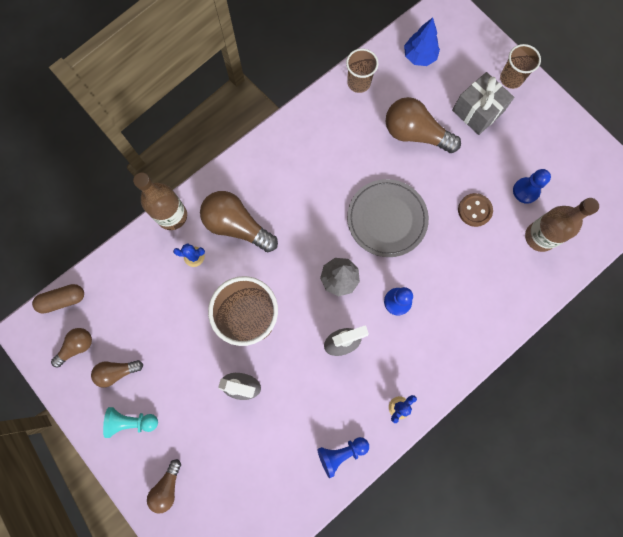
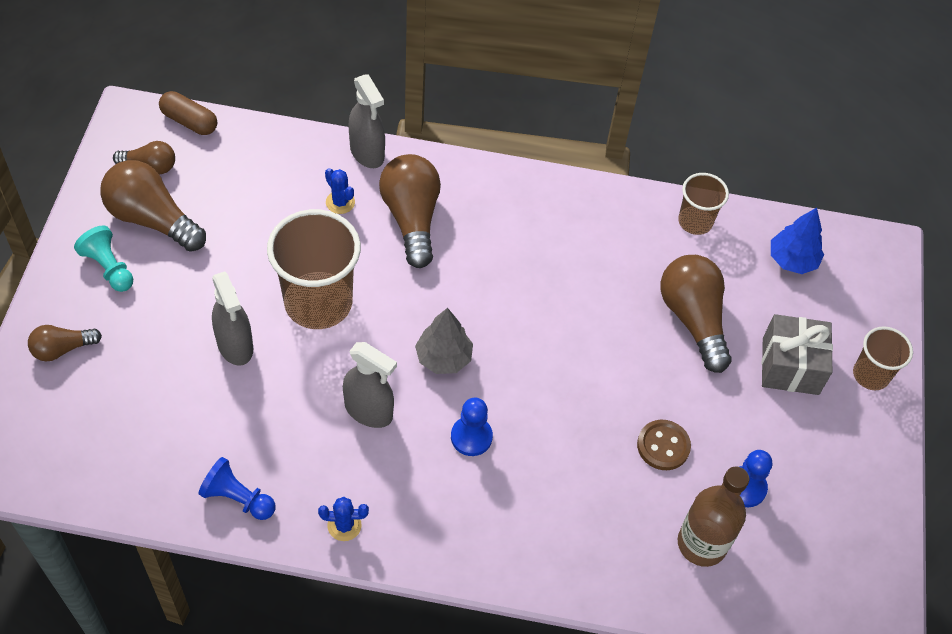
camera: 45 degrees right, 20 degrees down
brown light bulb [91,360,143,388] -> brown light bulb [100,160,206,252], size x1.81
brown bottle [133,172,187,230] -> grey spray bottle [348,74,385,168]
grey plate [347,179,429,257] -> none

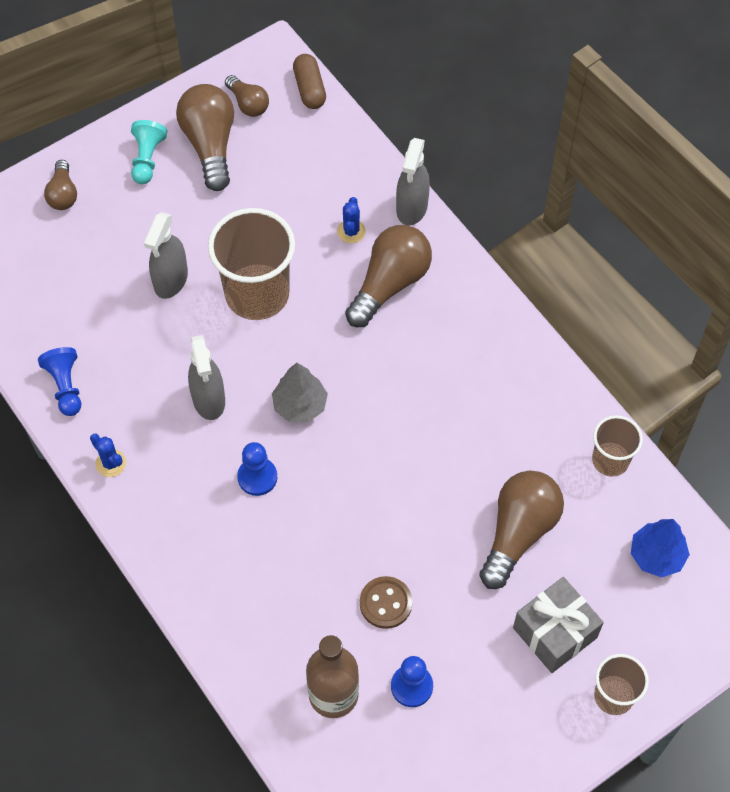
camera: 50 degrees right, 5 degrees up
brown light bulb [28,325,102,361] -> brown light bulb turned 120 degrees counterclockwise [44,160,77,210]

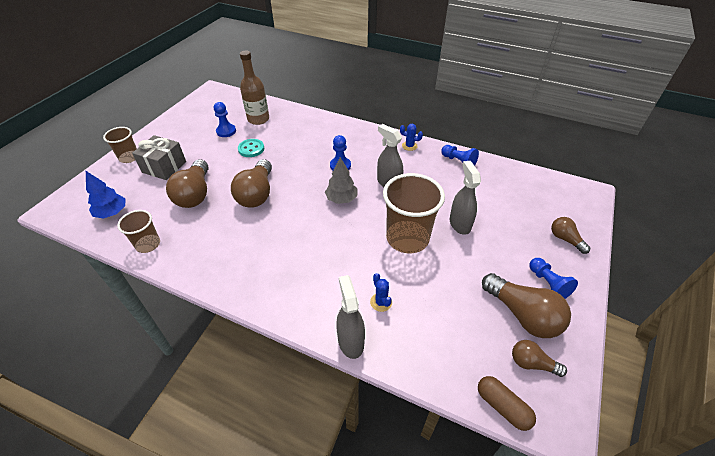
camera: 150 degrees right, 15 degrees down
turquoise pawn [131,120,167,184] -> blue pawn [529,258,578,299]
brown light bulb [345,225,432,327] -> brown light bulb moved to [231,159,272,208]
brown button [360,576,412,629] -> turquoise button [238,139,264,157]

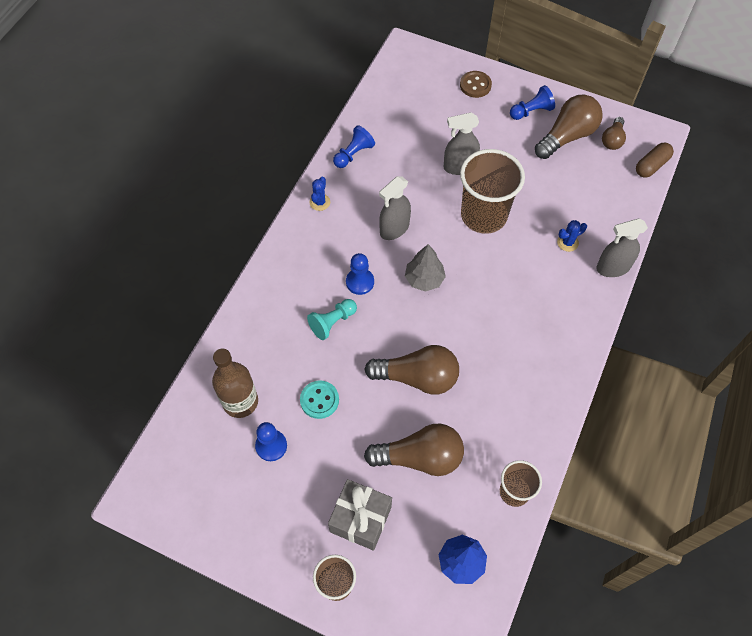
camera: 90 degrees left, 15 degrees up
brown light bulb [551,217,590,254] -> brown button [460,71,492,98]
none -> turquoise pawn [307,299,357,340]

